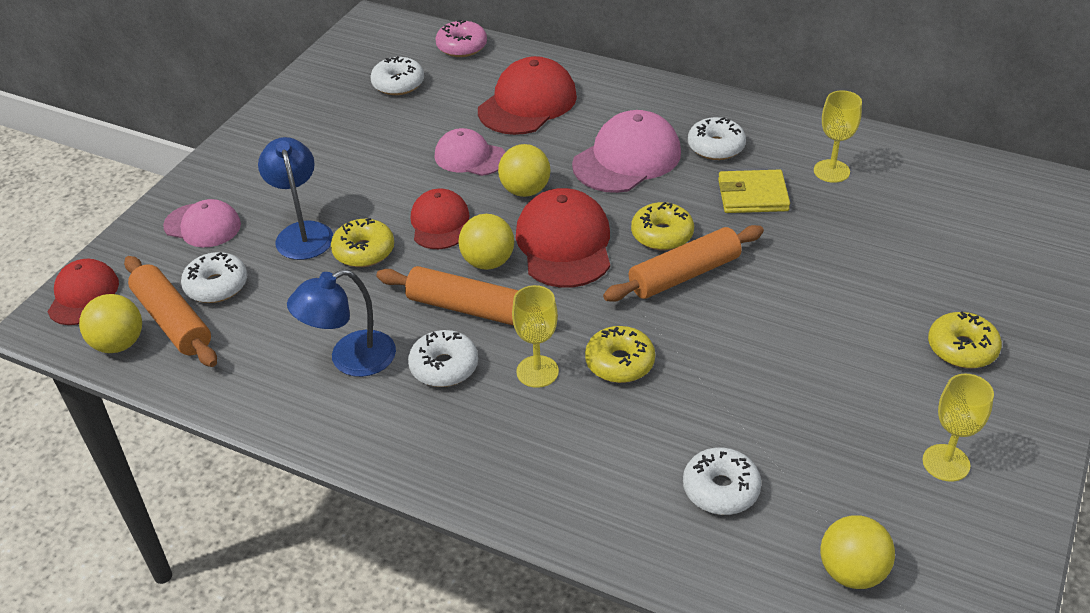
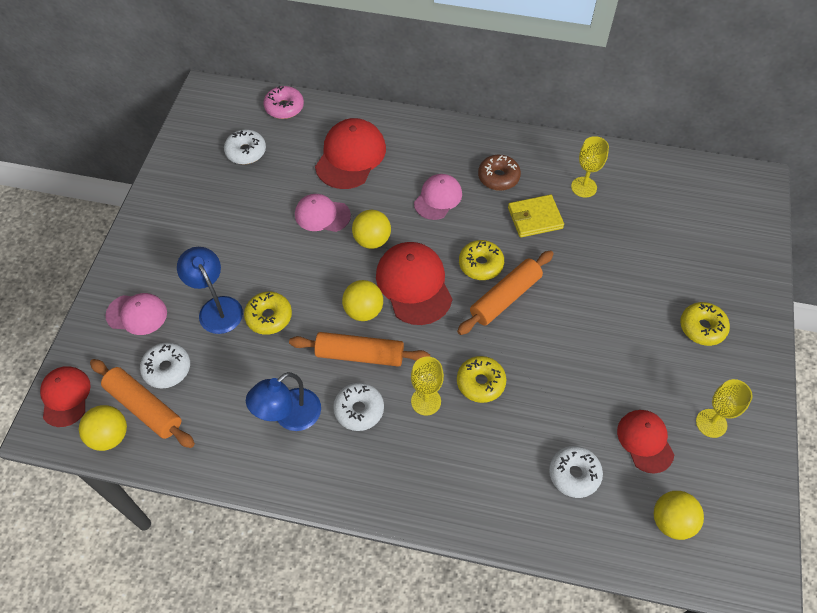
camera: 15 degrees left, 15 degrees up
red cap [411,189,470,249] -> red cap moved to [617,410,674,473]
pink cap [572,110,681,193] -> pink cap [414,174,462,220], size x0.64
white donut [688,117,746,160] -> brown donut [478,155,521,191]

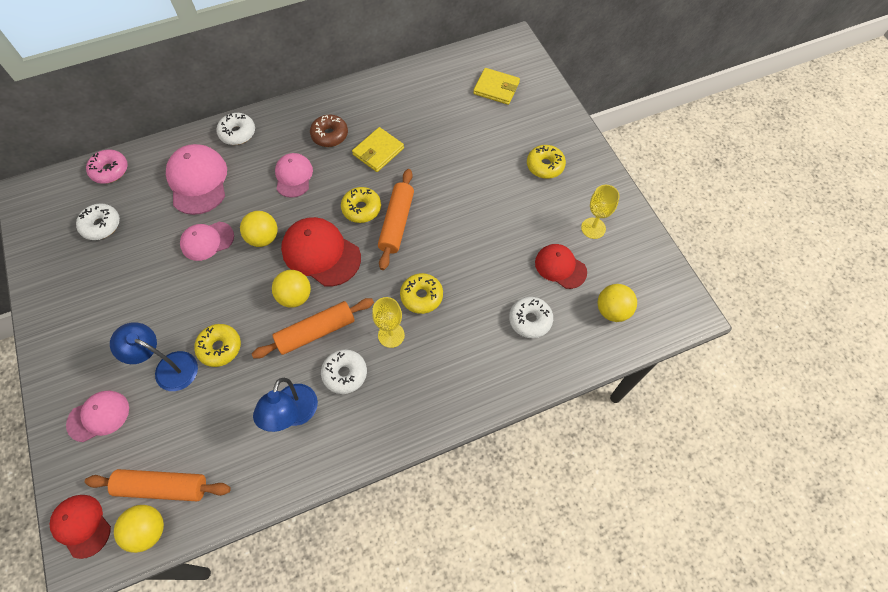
camera: 35 degrees left, 5 degrees up
white donut [140,342,190,388] -> white donut moved to [216,113,255,145]
red cap [315,118,386,189] -> pink cap [166,144,227,215]
yellow goblet [571,136,609,198] -> none
none -> yellow wallet [473,68,520,105]

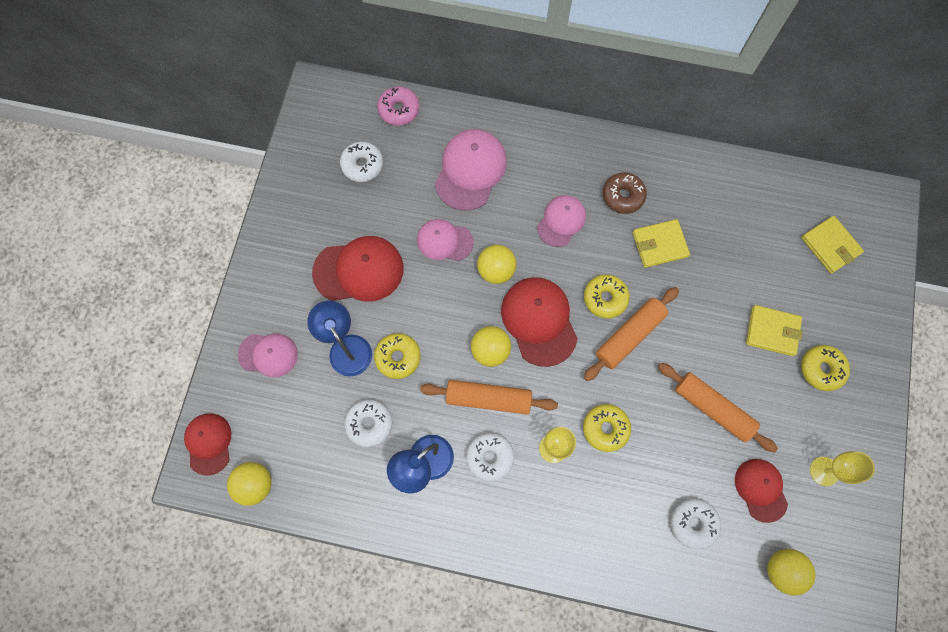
camera: 35 degrees right, 10 degrees up
orange rolling pin [85,469,231,501] -> orange rolling pin moved to [658,363,778,453]
white donut [216,113,255,145] -> white donut moved to [344,399,392,447]
none -> red cap [312,236,404,302]
none -> yellow wallet [746,305,803,356]

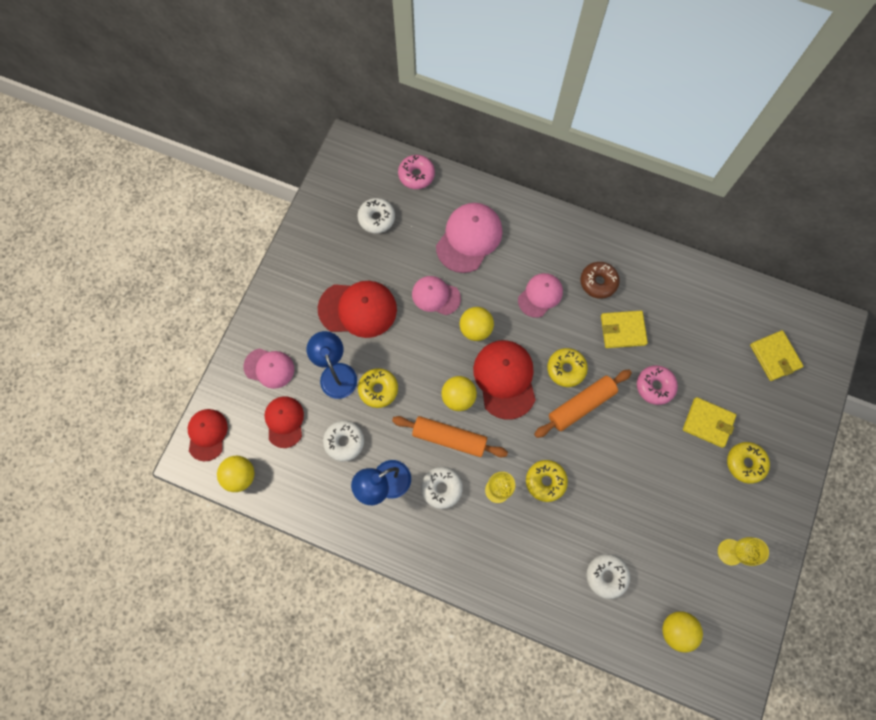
camera: 10 degrees right, 0 degrees up
orange rolling pin [658,363,778,453] -> none
red cap [735,459,788,523] -> red cap moved to [264,396,304,448]
none -> pink donut [637,365,678,405]

